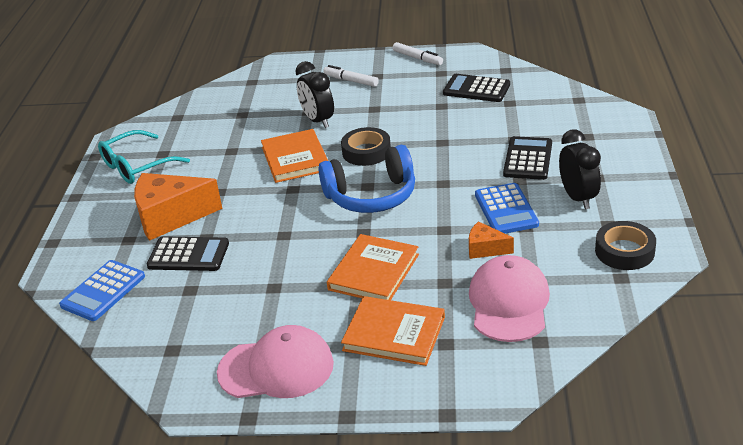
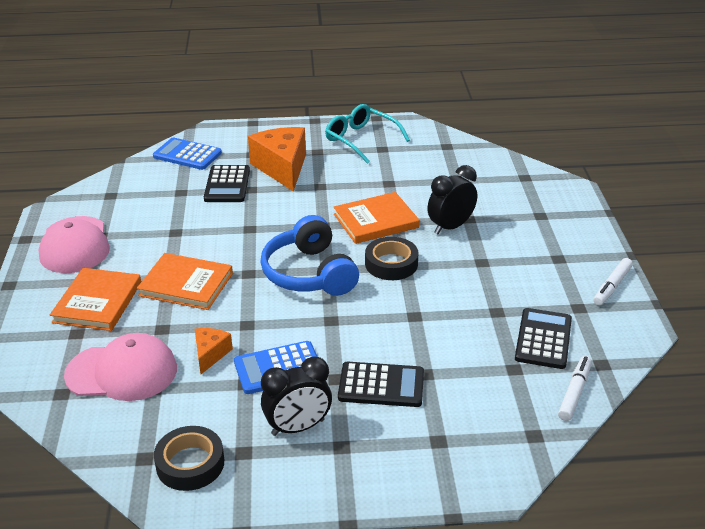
camera: 80 degrees right, 0 degrees up
white marker [323,65,379,87] -> white marker moved to [558,356,592,421]

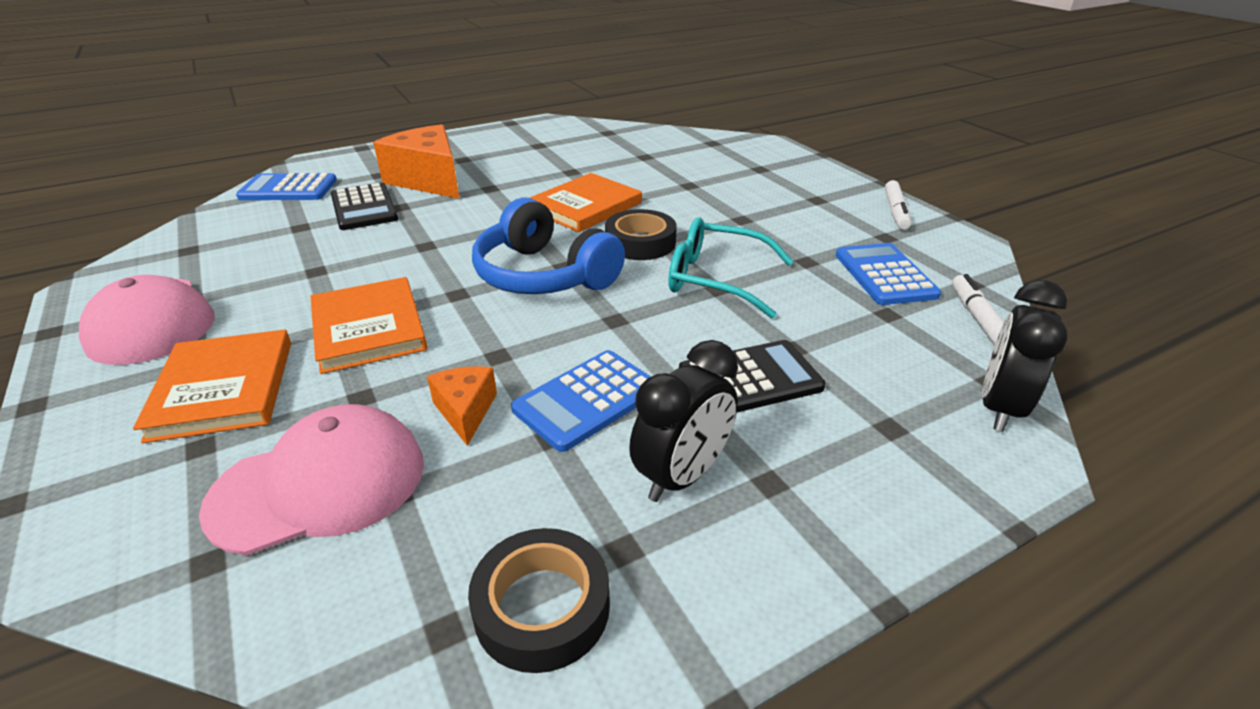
camera: 25 degrees left, 0 degrees up
orange book [137,253,233,310] -> orange book turned 75 degrees clockwise [310,277,427,374]
turquoise glasses [325,104,410,164] -> turquoise glasses moved to [668,217,793,318]
black clock [427,165,477,234] -> black clock moved to [982,280,1067,432]
black calculator [515,308,572,369] -> blue calculator [835,243,941,305]

